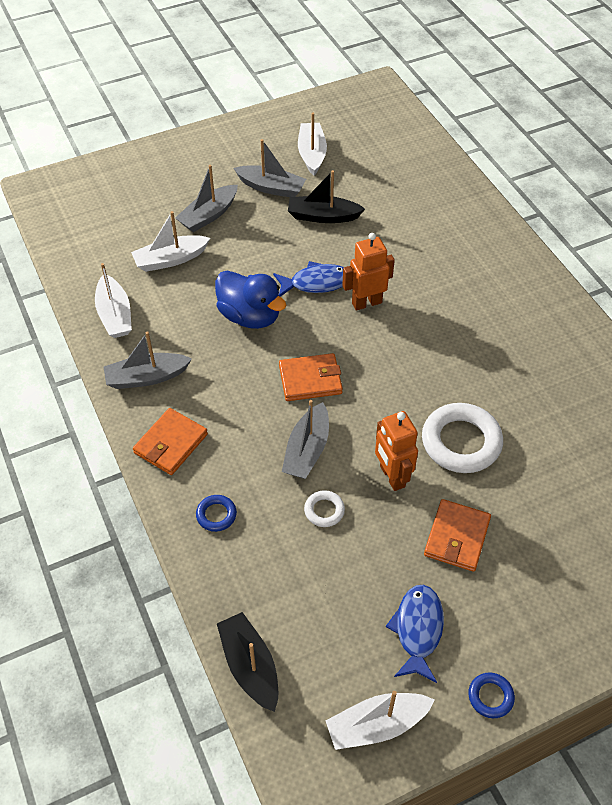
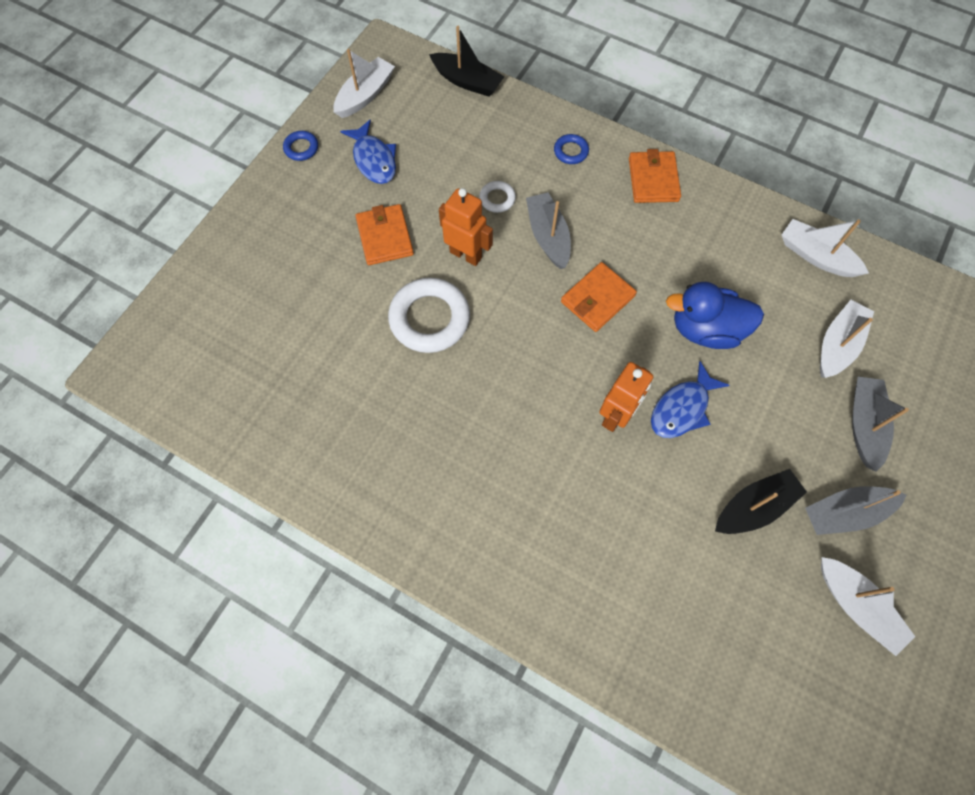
camera: 145 degrees right, 15 degrees up
grey boat [103,331,192,389] -> none

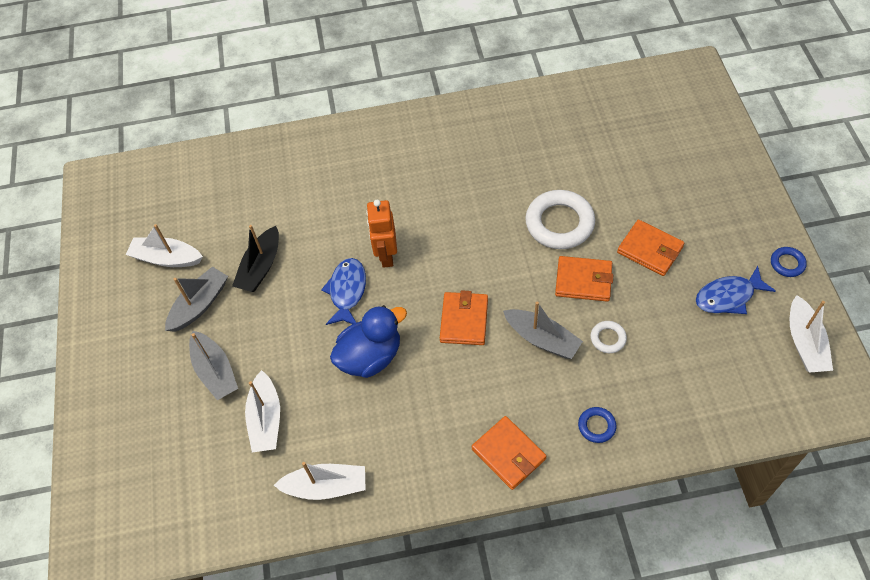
camera: 145 degrees right, 10 degrees down
blue fish [340,119,396,184] -> blue fish turned 45 degrees counterclockwise [696,266,776,314]
black boat [429,26,505,97] -> none
orange robot [439,188,493,266] -> orange wallet [555,256,613,302]

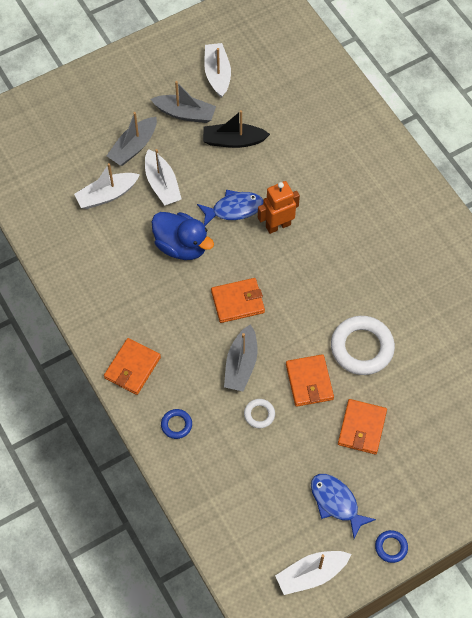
camera: 65 degrees right, 5 degrees up
white boat [274,462,366,500] -> white boat moved to [145,149,182,205]

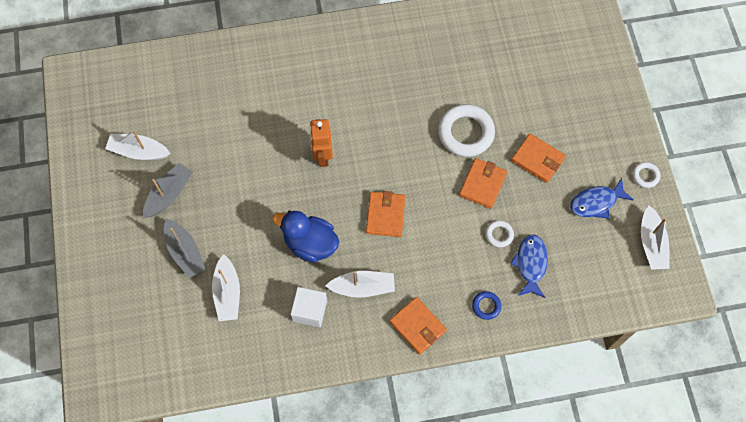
camera: 70 degrees left, 5 degrees up
white boat [145,149,182,205] -> white boat moved to [326,271,395,298]
blue duck [152,212,214,260] -> blue duck turned 120 degrees counterclockwise [273,211,339,263]
blue fish [197,189,263,226] -> blue fish moved to [510,234,548,298]
black boat [203,110,270,148] -> none
grey boat [224,324,257,391] -> none
orange wallet [286,354,334,407] -> orange wallet turned 75 degrees counterclockwise [459,158,507,209]
blue ring [375,530,408,563] -> white ring [633,162,660,188]
none -> white cube [291,287,327,327]

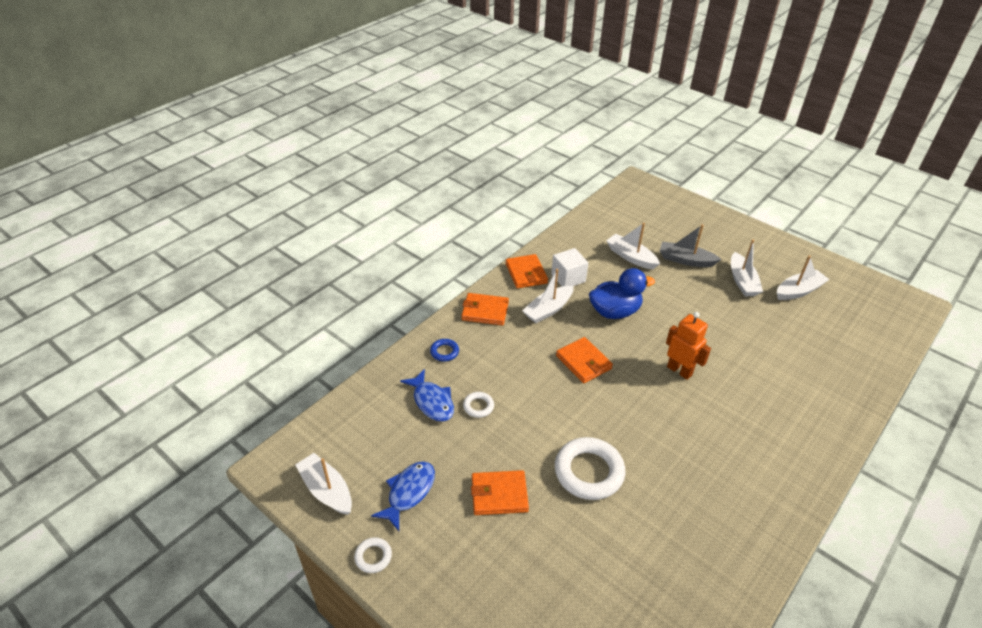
camera: 140 degrees right, 25 degrees down
grey boat [143,163,193,218] -> white boat [731,240,763,296]
orange wallet [459,158,507,209] -> orange wallet moved to [506,254,548,289]

